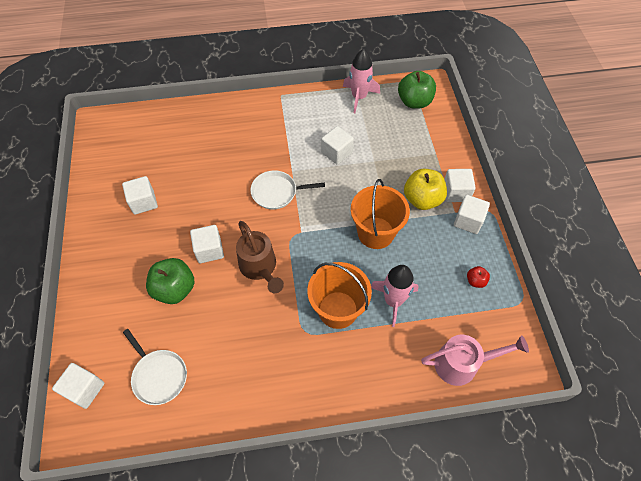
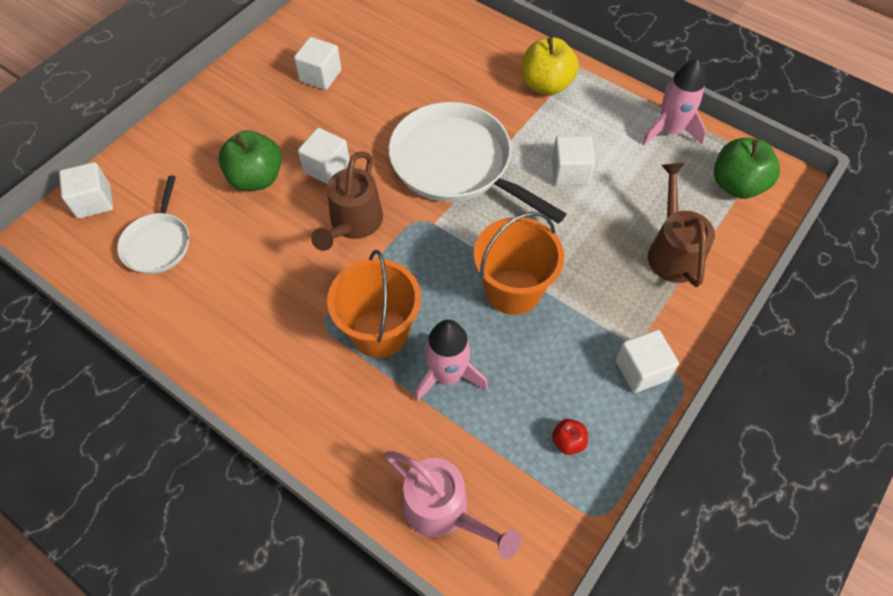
camera: 45 degrees right, 0 degrees up
white pan [250,170,325,210] -> white pan [388,102,566,224], size x1.85
yellow apple [404,169,447,210] -> yellow apple moved to [522,37,579,95]
white cube [445,169,476,202] -> none
none -> brown watering can [648,163,715,287]

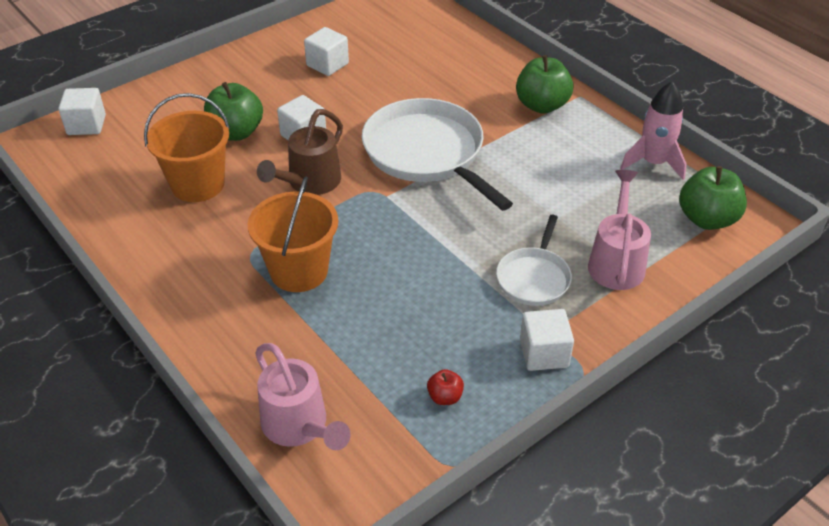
camera: 15 degrees right, 15 degrees down
white pan [117,175,189,274] -> white pan moved to [496,215,572,306]
pink rocket [415,320,488,402] -> none
orange bucket [473,212,564,315] -> orange bucket moved to [144,93,230,202]
yellow apple [522,37,579,95] -> green apple [516,55,574,114]
white cube [552,136,595,185] -> none
brown watering can [648,163,715,287] -> pink watering can [588,170,651,290]

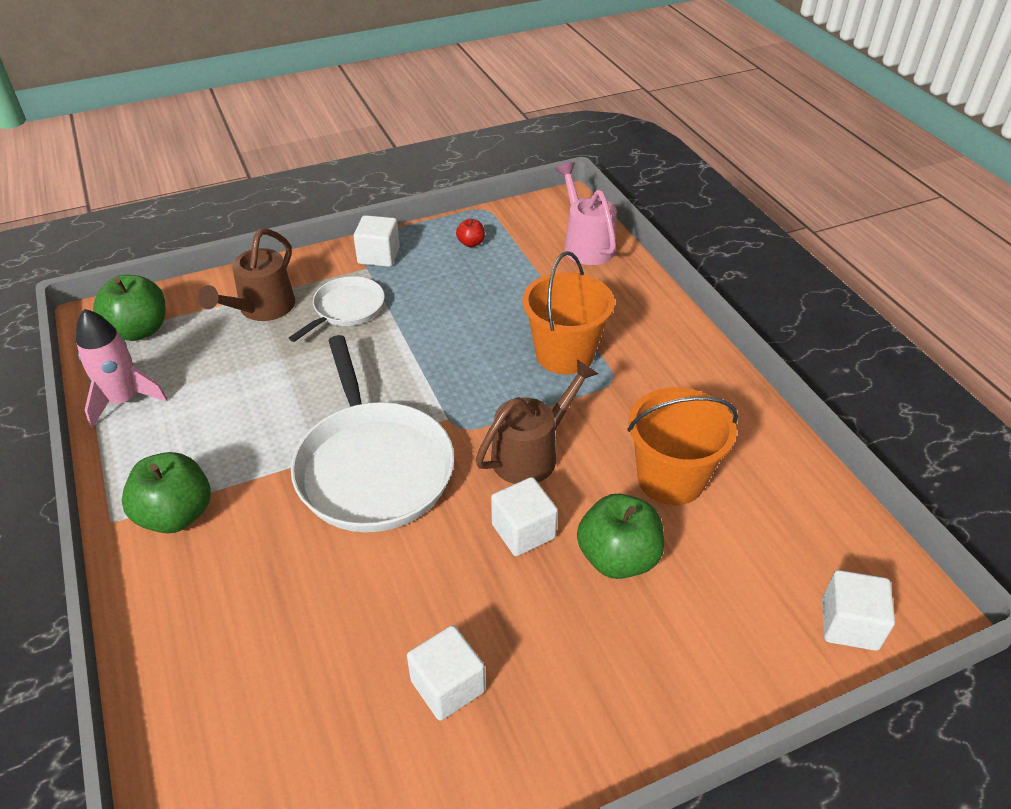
camera: 165 degrees left, 0 degrees up
pink watering can [588,170,651,290] -> brown watering can [198,228,295,321]

